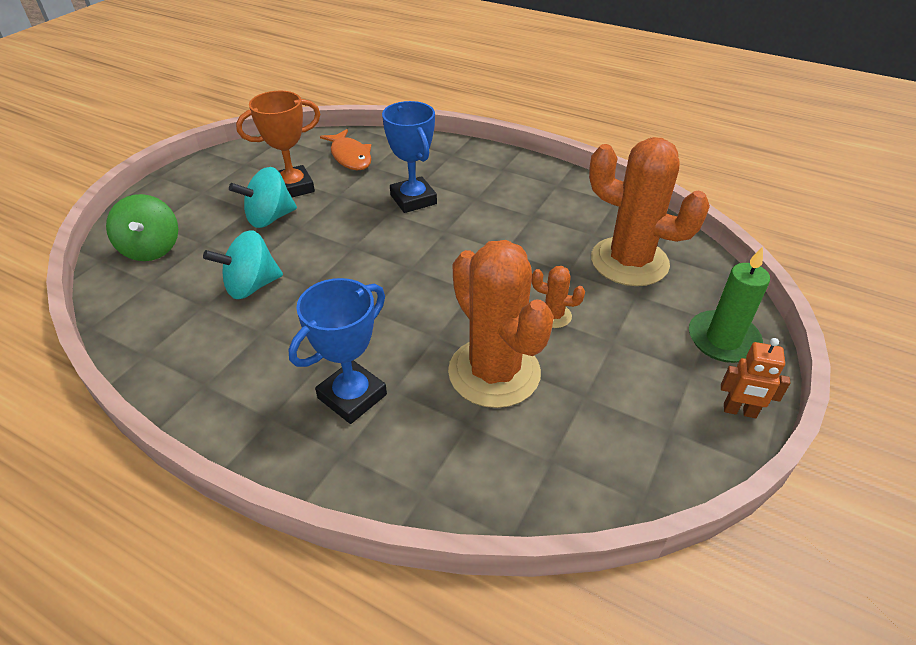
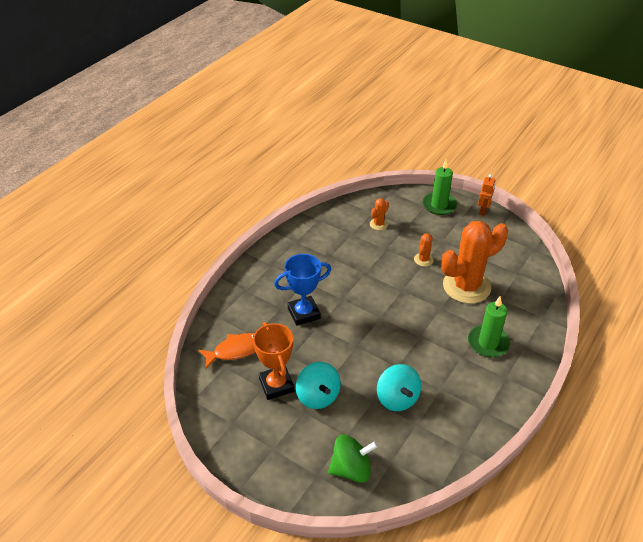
camera: 85 degrees left, 0 degrees up
blue trophy [288,278,387,424] -> green candle [468,296,510,357]
orange cactus [589,137,710,286] -> orange cactus [370,198,389,230], size x0.43

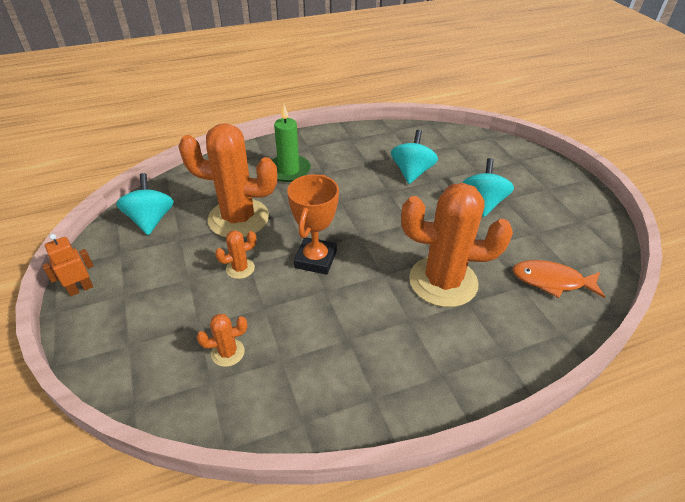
camera: 145 degrees left, 0 degrees up
orange trophy [253,322,294,400] -> orange trophy moved to [287,174,339,275]
blue trophy [274,254,331,326] -> orange cactus [401,183,513,307]
green spinning top [328,435,378,483] -> none
green candle [423,159,457,215] -> none
none -> turquoise spinning top [116,173,174,235]

